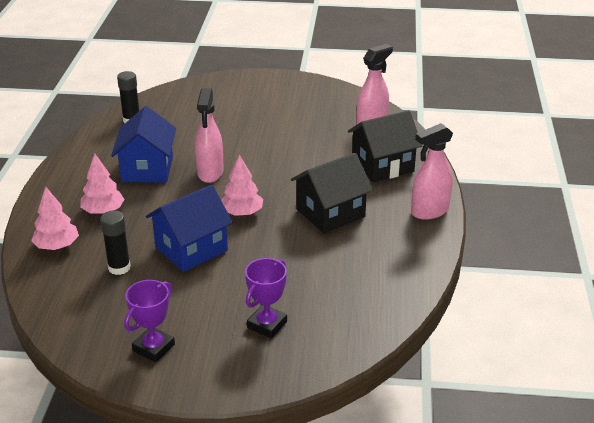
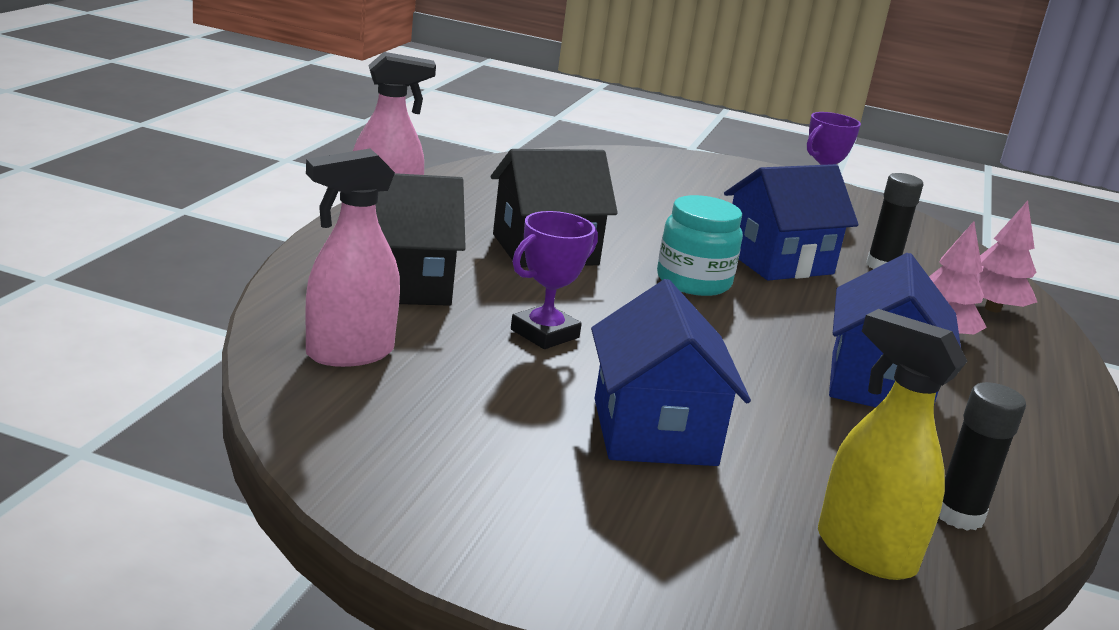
camera: 170 degrees left, 10 degrees down
pink spray bottle [195,88,224,183] -> none
pink tree [221,155,263,216] -> turquoise jar [657,195,743,296]
purple trophy [245,258,287,338] -> purple trophy moved to [511,211,598,349]
none -> blue house [591,279,751,466]
none -> yellow spray bottle [818,309,967,580]

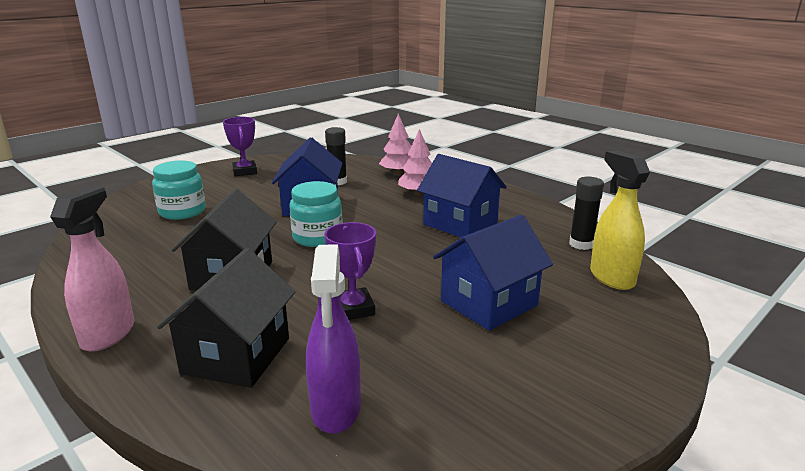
camera: 60 degrees left, 0 degrees up
pink spray bottle [305,149,400,367] -> purple spray bottle [306,244,361,433]
blue house [591,279,751,466] -> blue house turned 60 degrees counterclockwise [433,215,553,331]
yellow spray bottle [818,309,967,580] -> yellow spray bottle turned 90 degrees clockwise [590,150,650,290]
none -> turquoise jar [152,160,206,220]

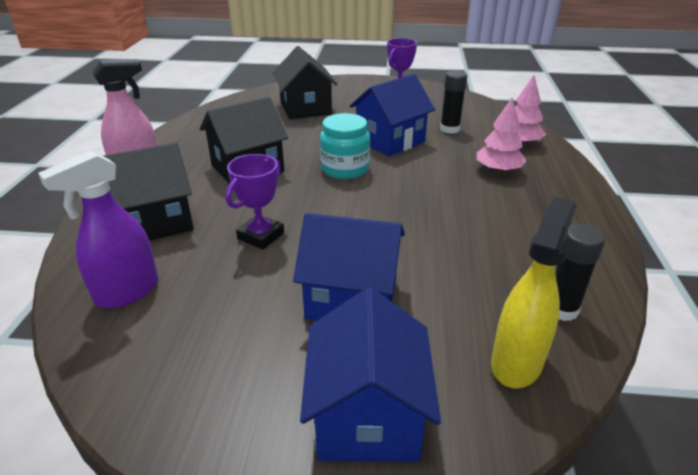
camera: 50 degrees right, 10 degrees up
turquoise jar [152,160,206,220] -> black house [273,46,337,119]
blue house [417,154,507,238] -> blue house moved to [300,288,441,462]

